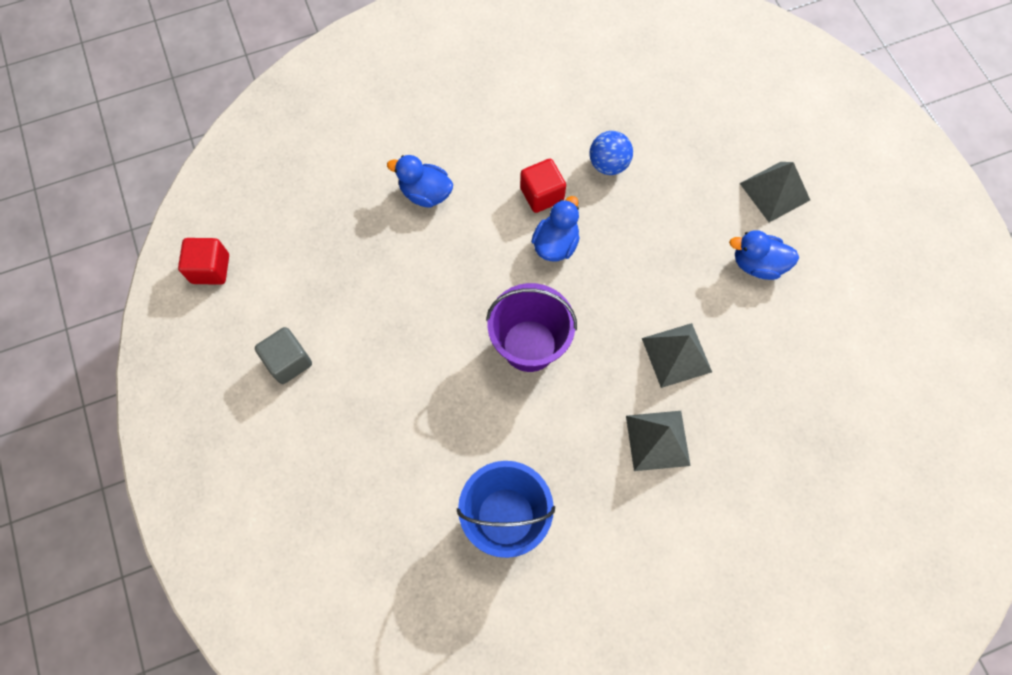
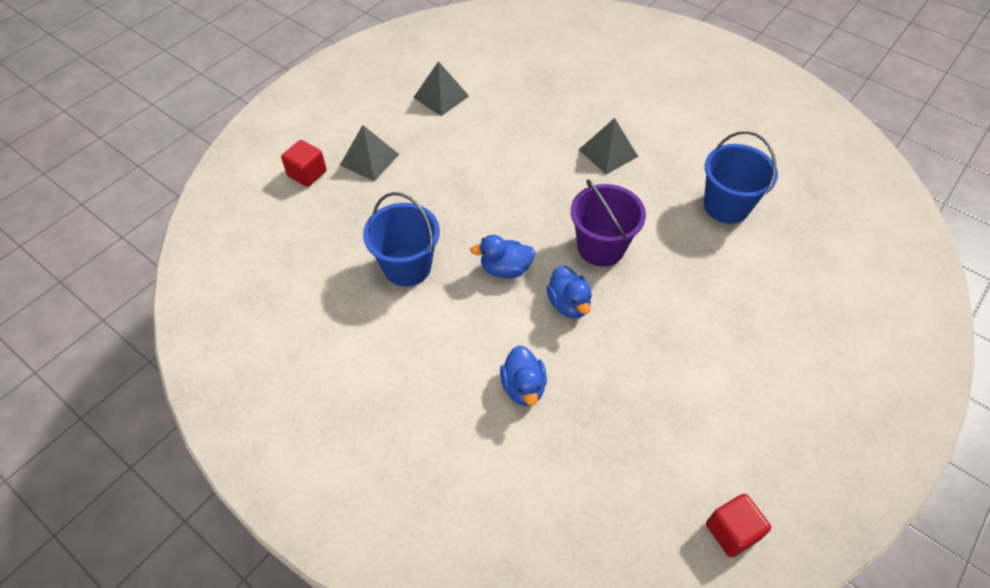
camera: 120 degrees left, 15 degrees down
grey cube [255,327,312,384] -> none
red cube [520,159,566,213] -> red cube moved to [281,140,326,187]
blue ball [589,131,633,175] -> blue bucket [363,192,440,286]
grey pyramid [642,323,712,388] -> grey pyramid moved to [413,61,469,116]
blue duck [729,230,799,280] -> blue duck moved to [546,265,592,319]

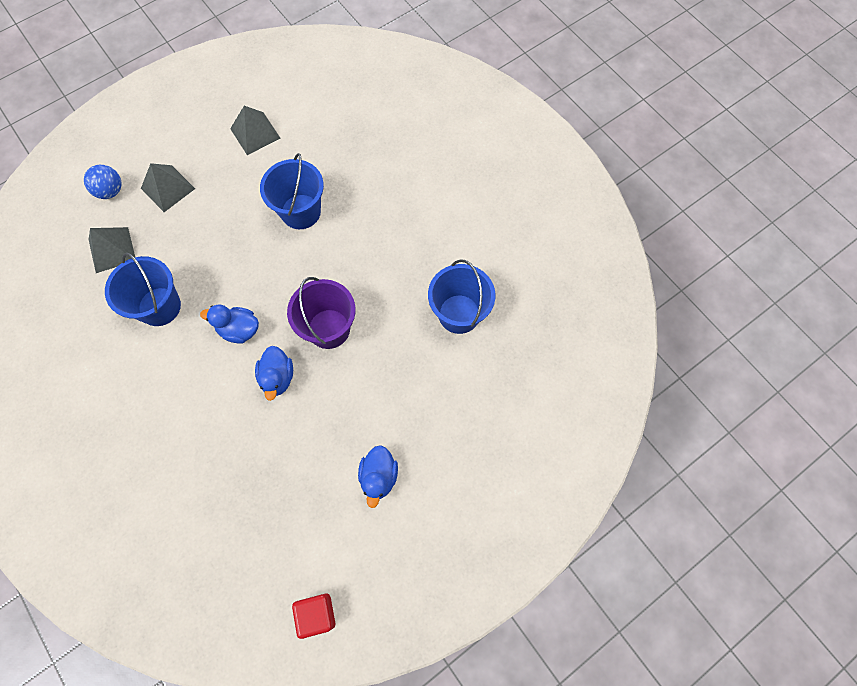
camera: 15 degrees right, 15 degrees up
red cube [281,140,326,187] -> blue ball [84,165,121,199]
blue duck [500,345,547,406] -> blue duck moved to [358,445,398,508]
grey pyramid [579,118,638,174] -> grey pyramid moved to [89,227,135,273]
none -> blue bucket [260,153,324,229]

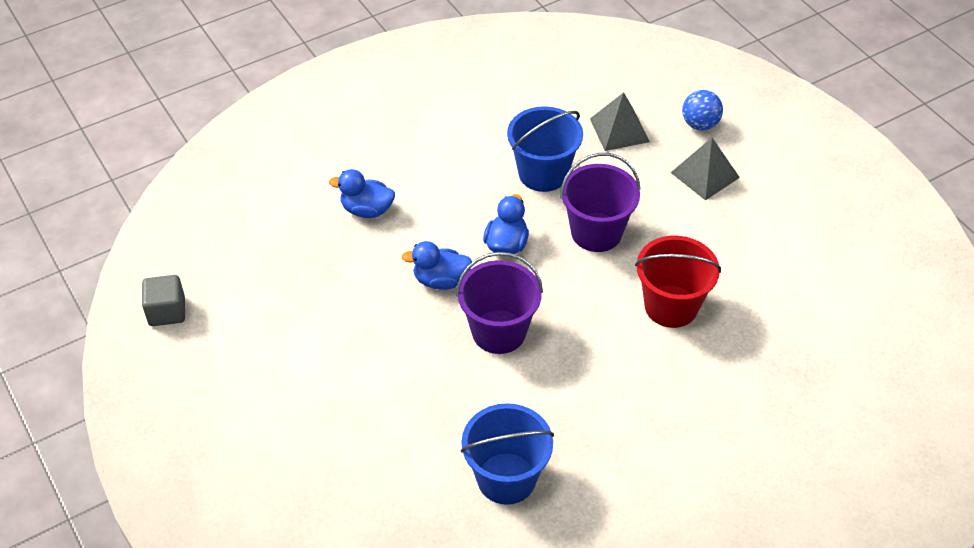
camera: 95 degrees right, 20 degrees down
grey pyramid [230,106,280,155] -> none
blue bucket [260,153,324,229] -> red bucket [635,236,721,328]
red cube [292,593,335,639] -> grey cube [142,275,185,326]
blue duck [358,445,398,508] -> blue duck moved to [329,169,395,218]
none -> purple bucket [560,153,640,252]

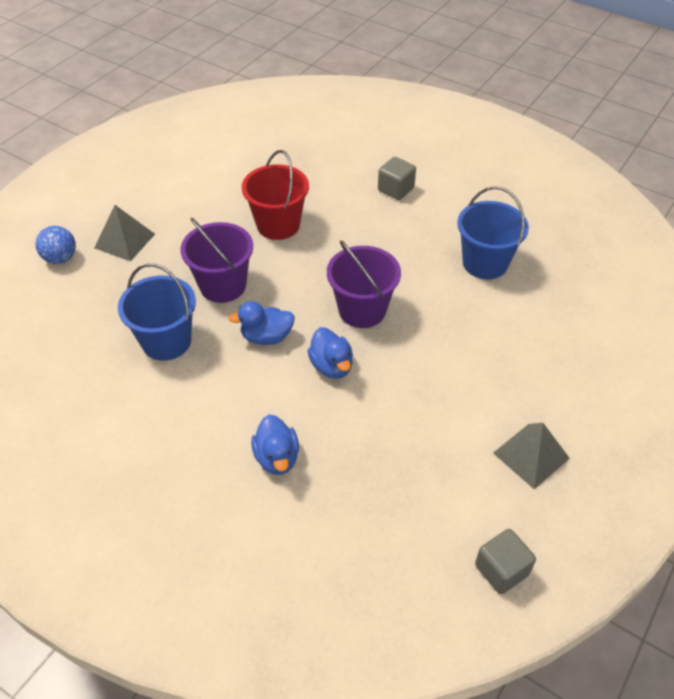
camera: 115 degrees left, 0 degrees up
grey pyramid [590,92,650,151] -> grey pyramid moved to [493,423,570,489]
none -> grey cube [378,157,416,200]

